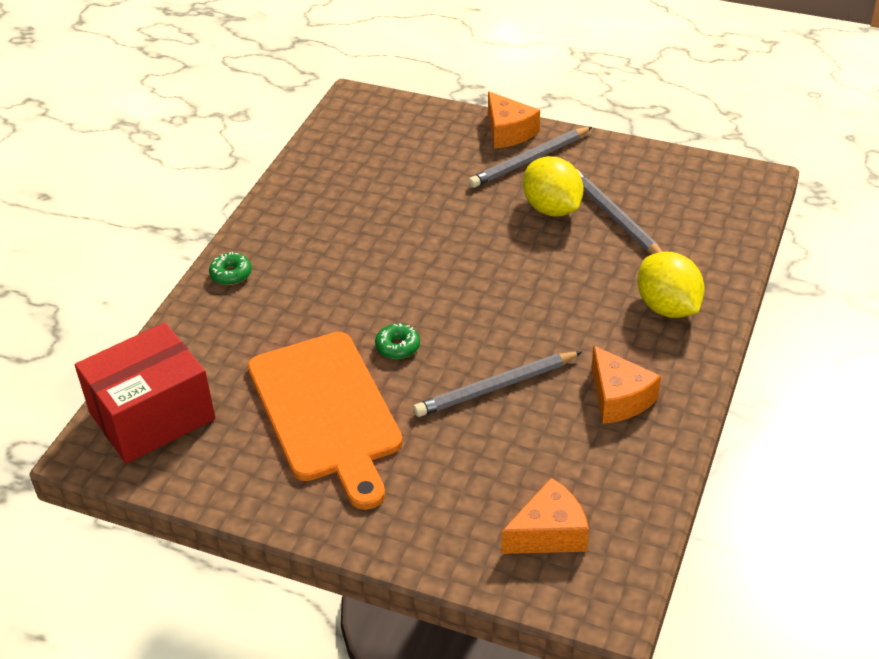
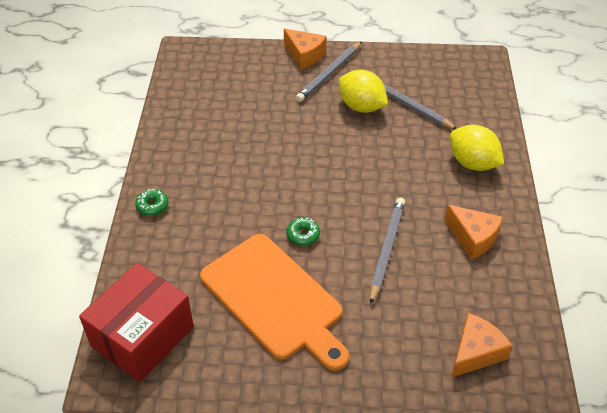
camera: 20 degrees left, 5 degrees up
grey pencil [413,352,582,417] -> grey pencil turned 150 degrees clockwise [370,198,405,305]

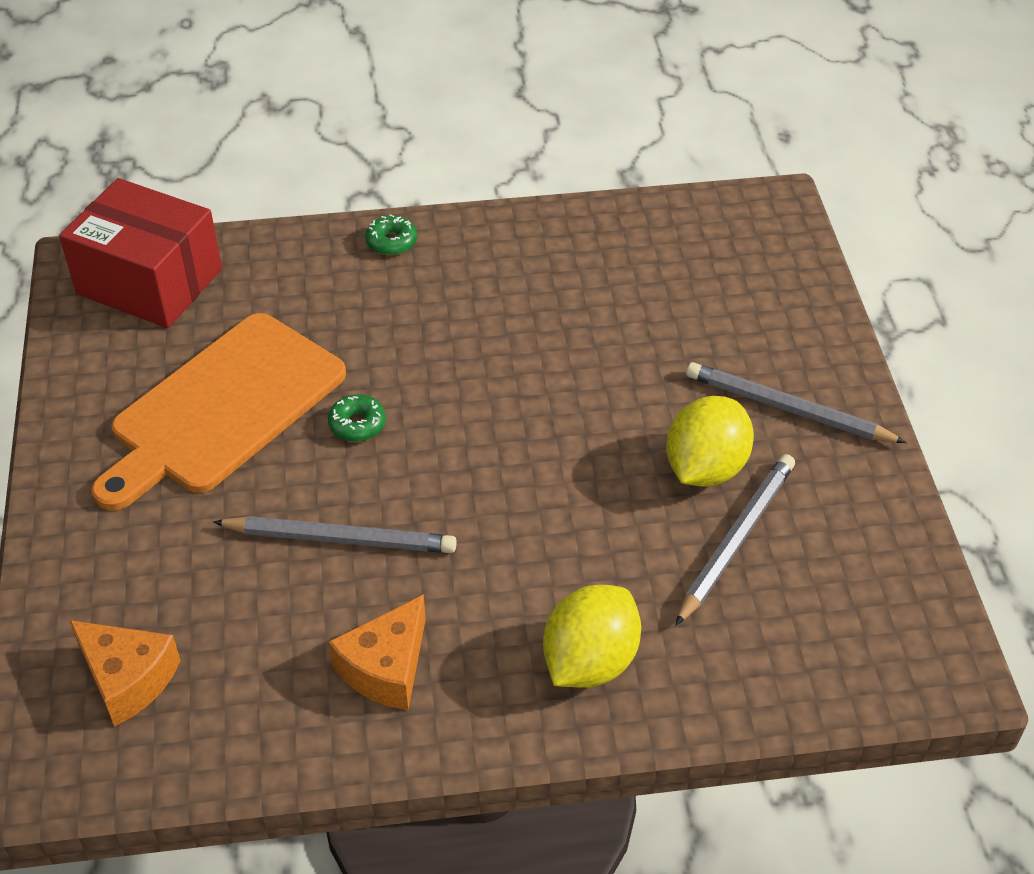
camera: 80 degrees right, 0 degrees up
orange cheese [284,29,327,69] -> none

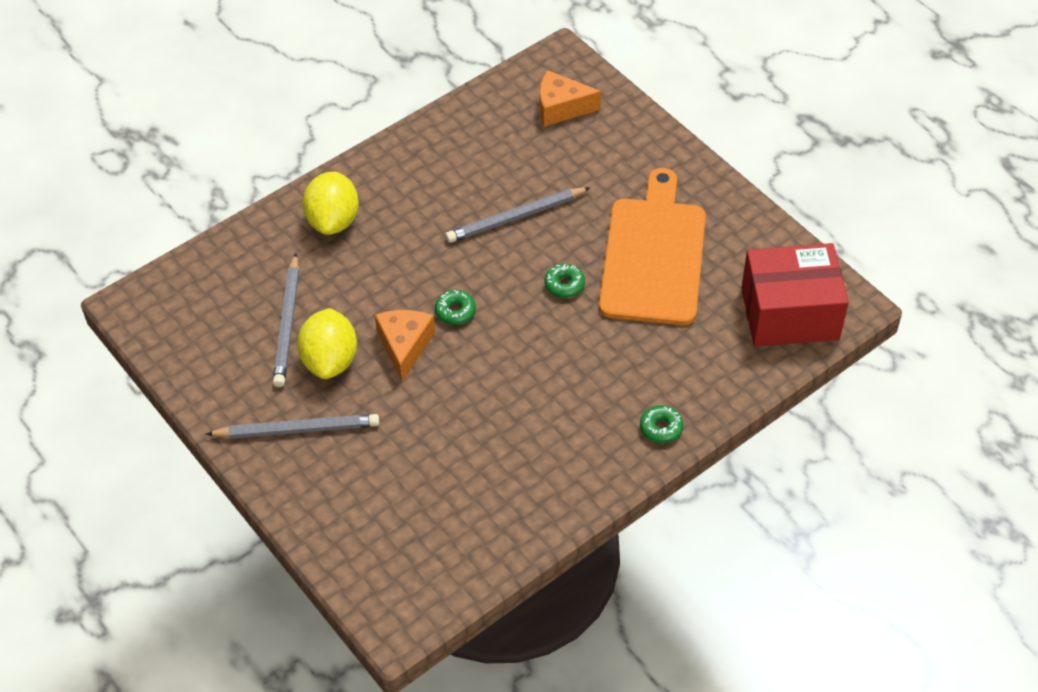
camera: 150 degrees right, 5 degrees up
orange cheese [328,594,426,710] -> orange cheese moved to [375,310,435,382]
none -> green donut [435,290,476,325]

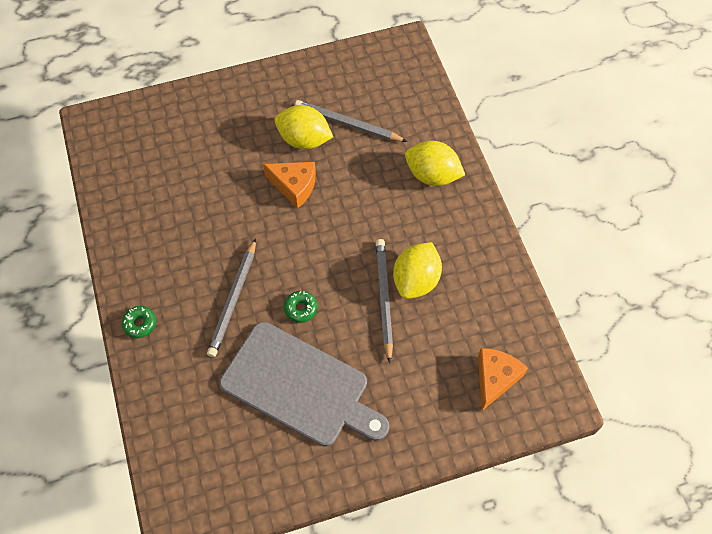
camera: 110 degrees right, 10 degrees up
grey pencil [206,414,379,439] -> grey pencil moved to [207,238,256,357]
green donut [435,290,476,325] -> none
orange cutting board [599,168,706,325] -> grey cutting board [220,322,389,447]
red box [741,243,849,347] -> none
none -> yellow lemon [393,242,442,299]

